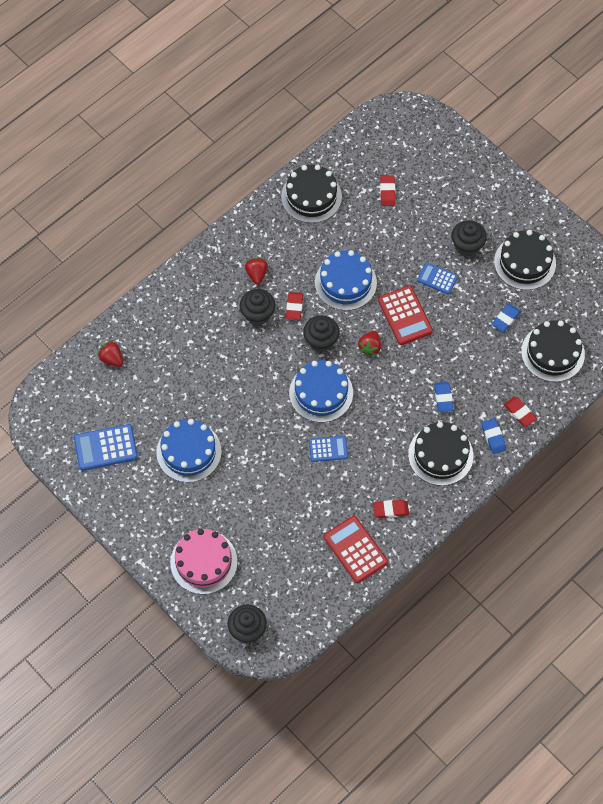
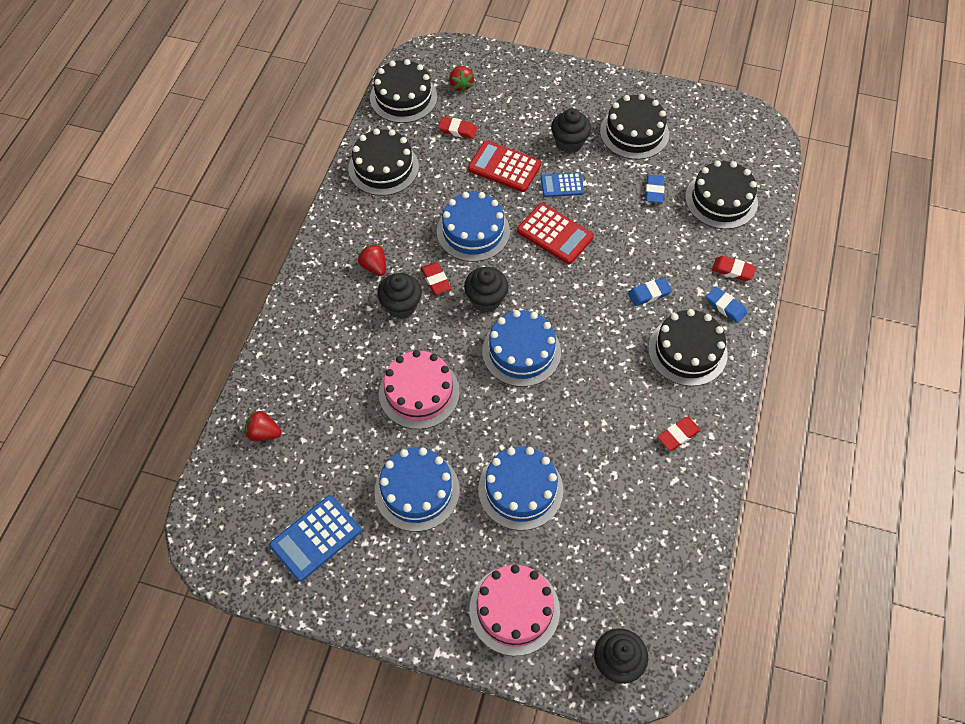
camera: 30 degrees left, 5 degrees down
blue calculator [309,436,348,462] -> none
red calculator [324,516,388,583] -> red calculator moved to [468,140,541,192]
red strawberry [358,331,381,356] -> red strawberry moved to [449,66,474,92]
red eraser [380,175,395,206] -> red eraser turned 45 degrees counterclockwise [438,117,477,139]
blue eraser [434,382,454,412] -> blue eraser turned 75 degrees counterclockwise [628,278,672,306]
none -> black cake [370,59,437,123]
none -> pink cake [379,350,460,429]
none -> blue cake [478,446,563,531]

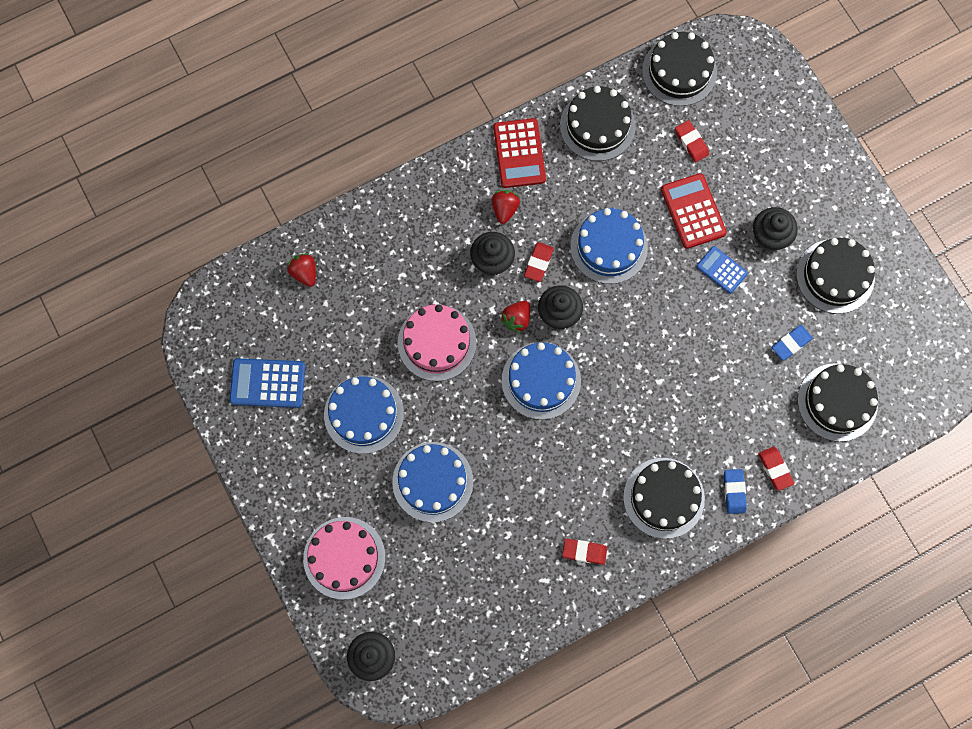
camera: 45 degrees right, 15 degrees up
red strawberry [449,66,474,92] -> red strawberry moved to [500,301,530,333]
red calculator [517,203,594,264] -> red calculator moved to [493,118,546,188]
blue eraser [628,278,672,306] -> none

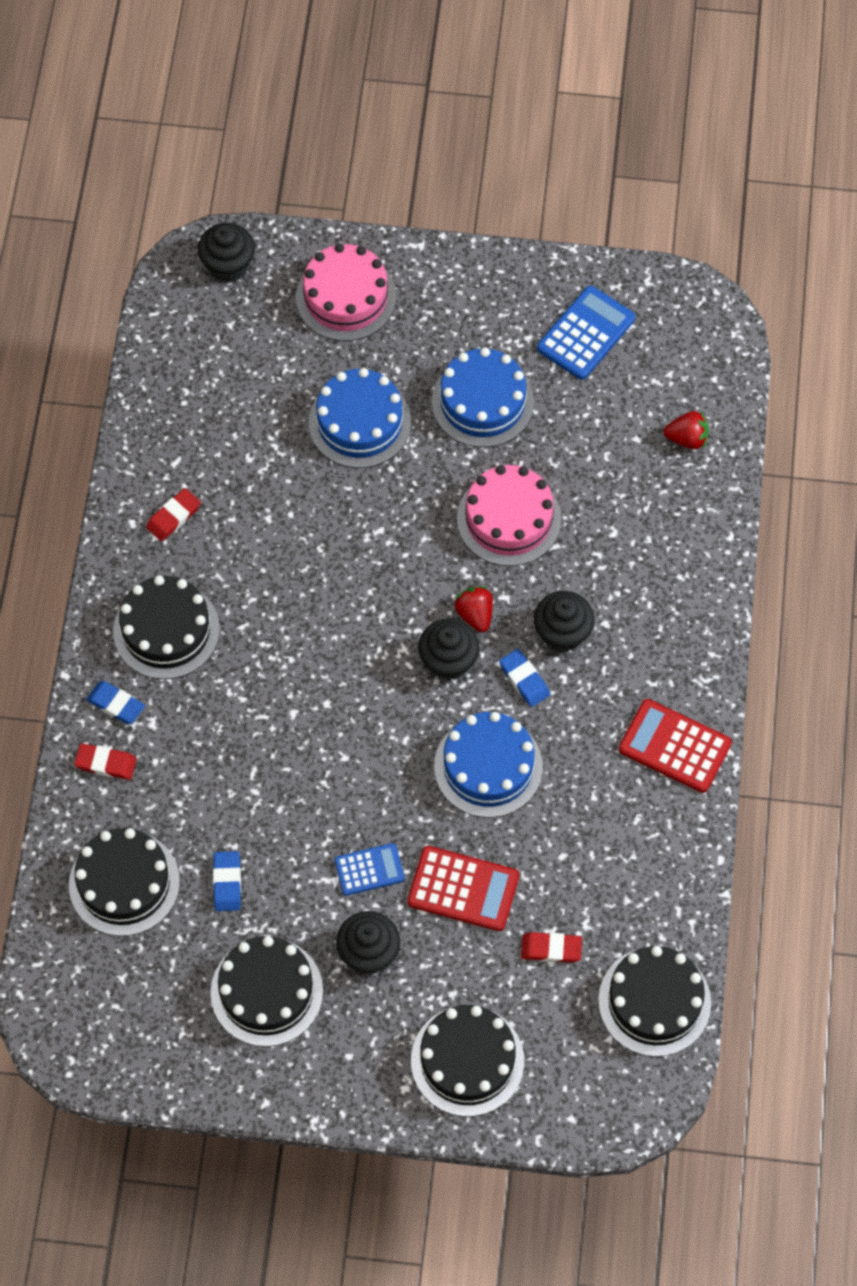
camera: 125 degrees right, 10 degrees down
red strawberry [492,190,520,224] -> none
blue cake [502,342,581,420] -> none
red eraser [524,242,554,282] -> blue eraser [499,649,550,707]
black cake [560,86,636,161] -> black cake moved to [411,1005,524,1117]

